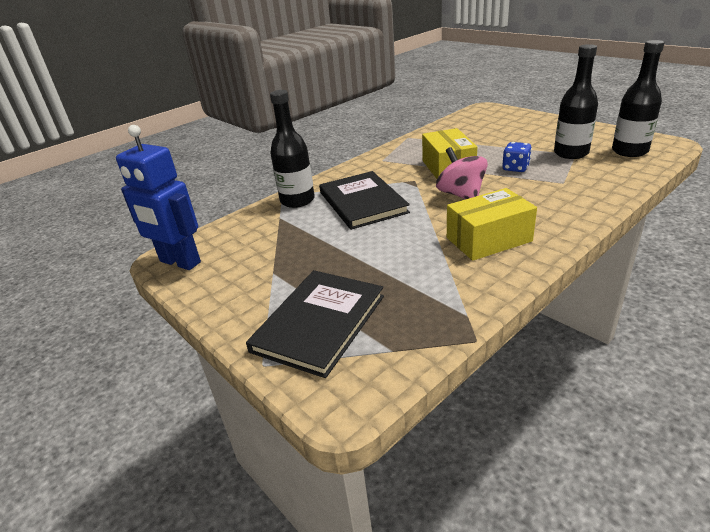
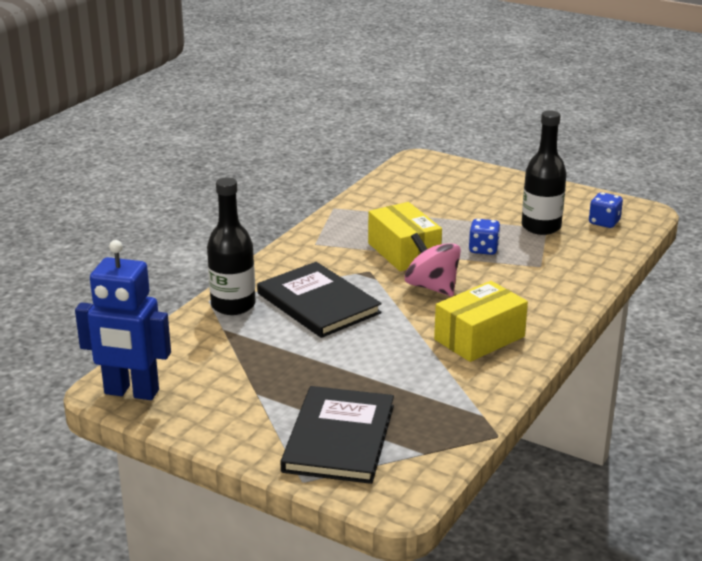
camera: 20 degrees left, 5 degrees down
black bottle [612,40,664,157] -> blue dice [589,192,623,228]

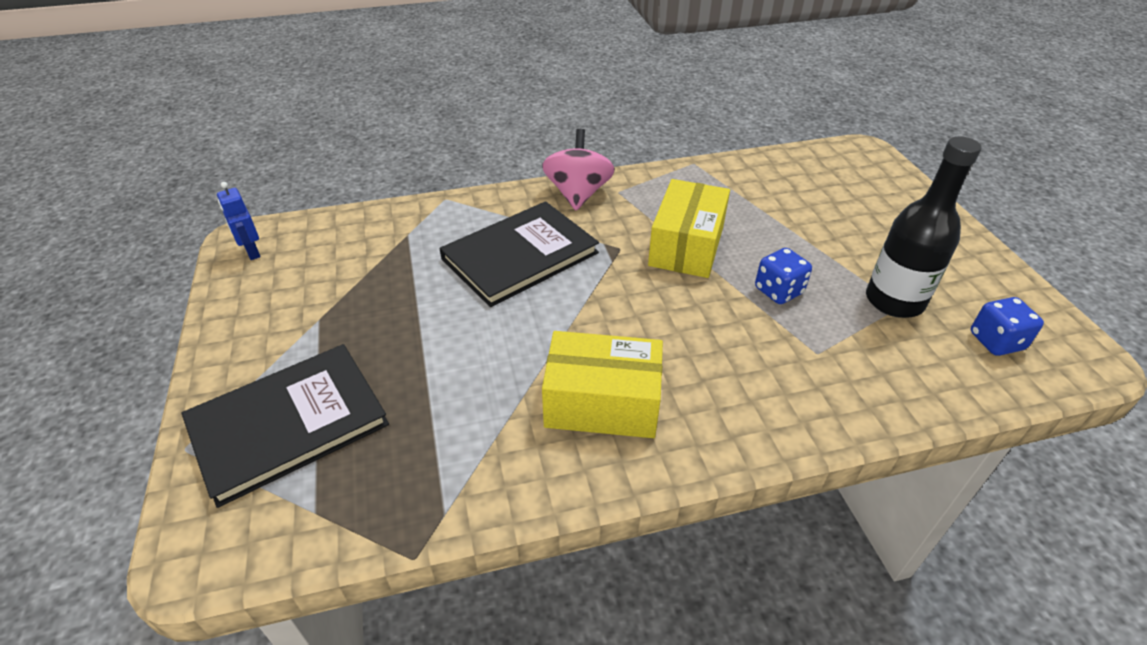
camera: 45 degrees right, 15 degrees up
blue robot [75,240,171,400] -> blue robot [217,182,260,260], size x0.45
black bottle [207,177,256,315] -> none
black book [257,262,382,338] -> black book turned 45 degrees clockwise [440,201,599,307]
pink spinning top [405,233,461,296] -> pink spinning top moved to [542,129,615,210]

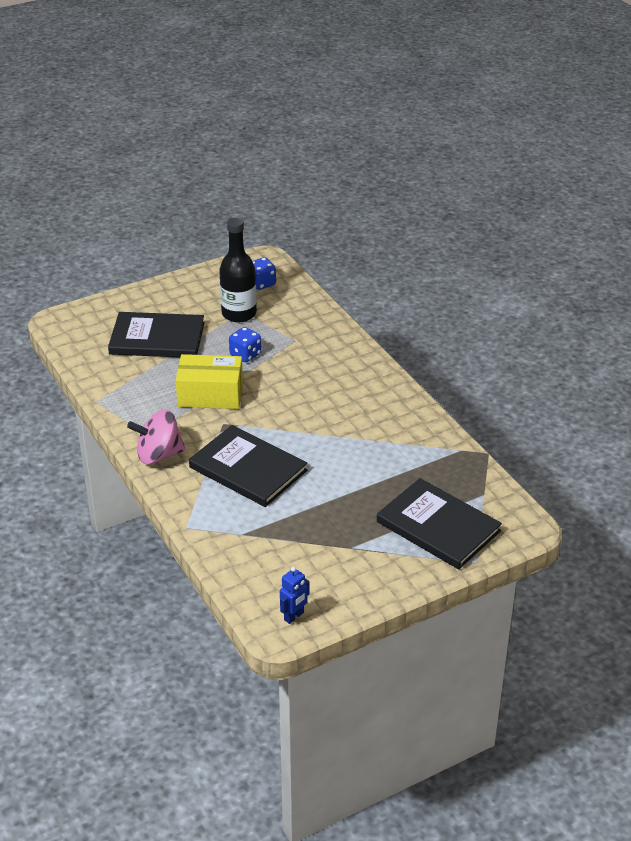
camera: 105 degrees left, 5 degrees down
yellow box [542,331,663,438] -> none
none -> black book [108,312,205,357]

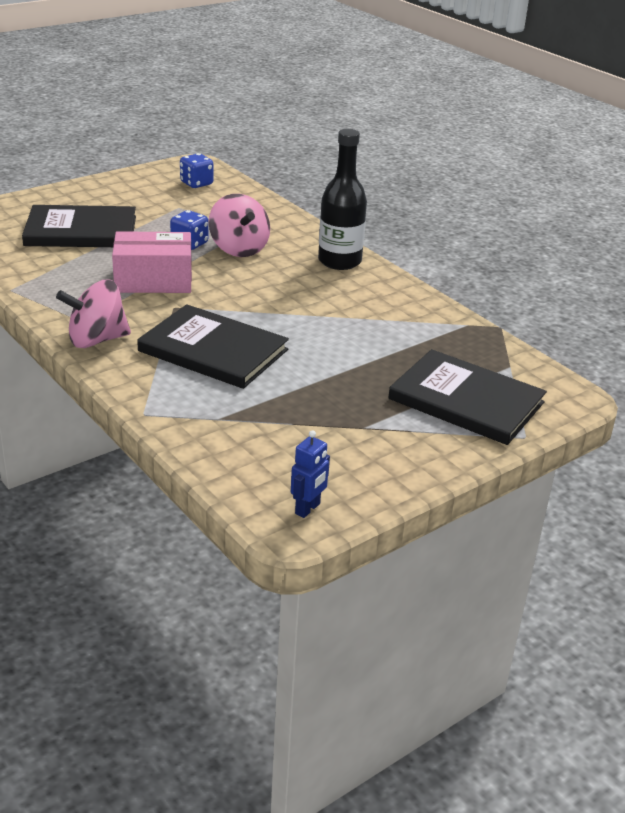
camera: 10 degrees left, 5 degrees down
yellow box [176,354,243,409] -> pink box [112,231,192,293]
black bottle [219,218,257,322] -> black bottle moved to [318,129,367,270]
none -> pink spinning top [209,194,270,257]

